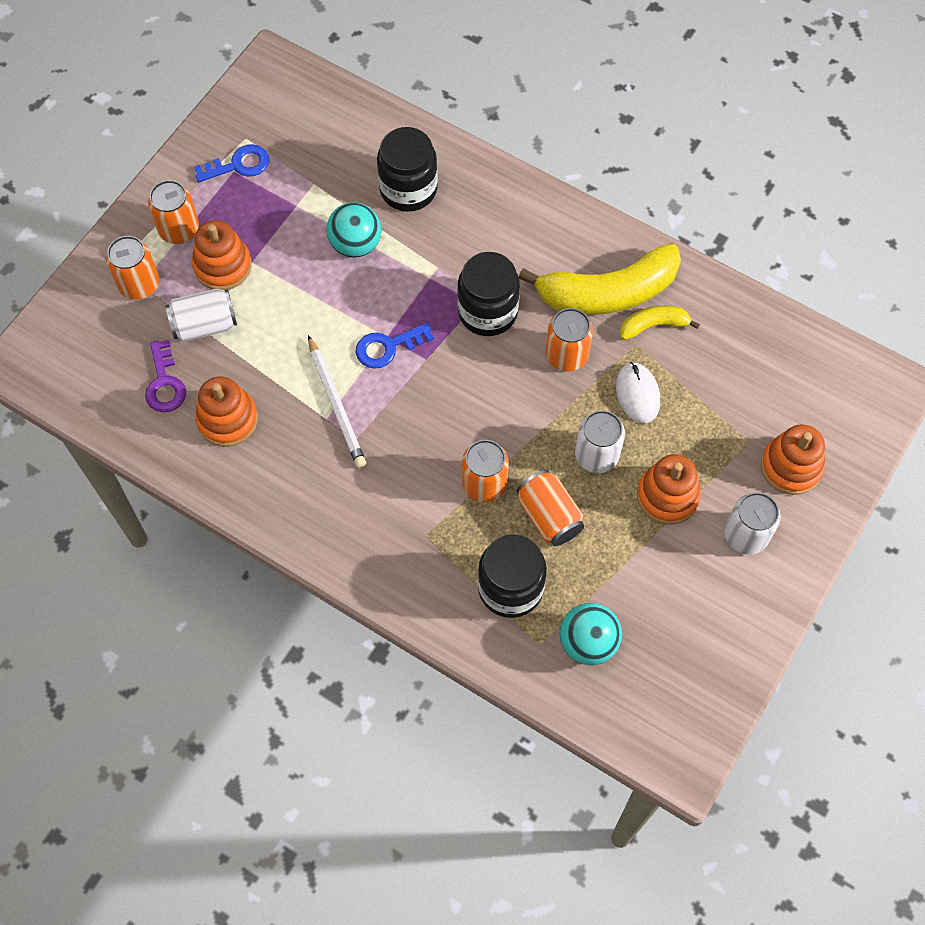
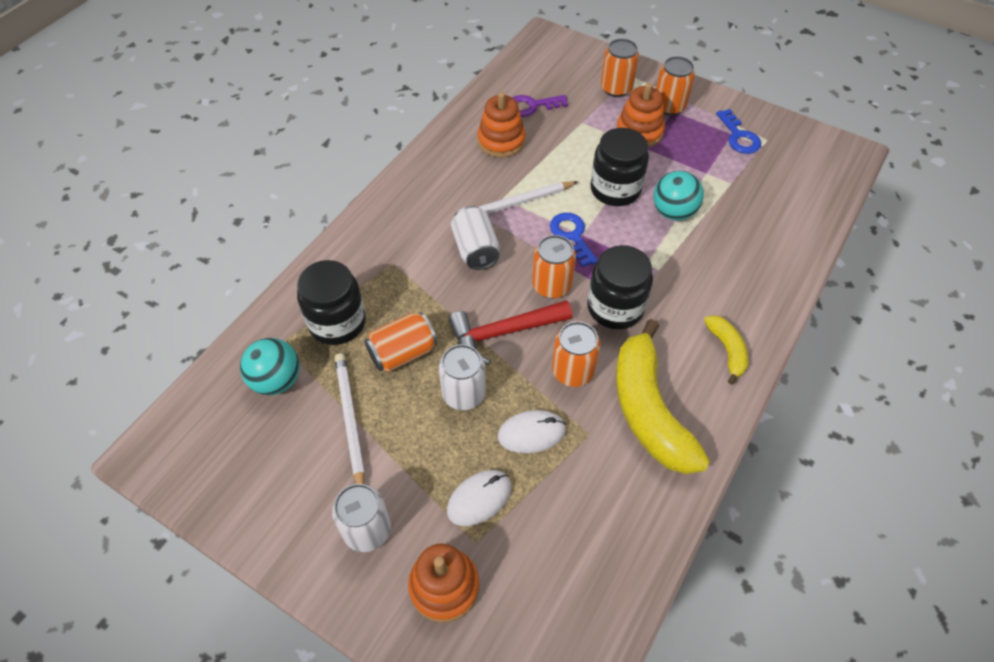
camera: 90 degrees right, 10 degrees down
white can [166,288,237,342] -> white can moved to [451,206,500,270]
black jar [377,127,438,212] -> black jar moved to [590,128,649,206]
orange can [462,440,509,502] -> orange can moved to [532,235,576,298]
yellow banana [620,306,700,340] -> yellow banana moved to [704,315,749,385]
orange stacking toy [637,454,701,525] -> none
none -> white pencil [335,353,365,484]
none -> white mouse [447,470,512,526]
none -> red hammer [448,300,572,365]

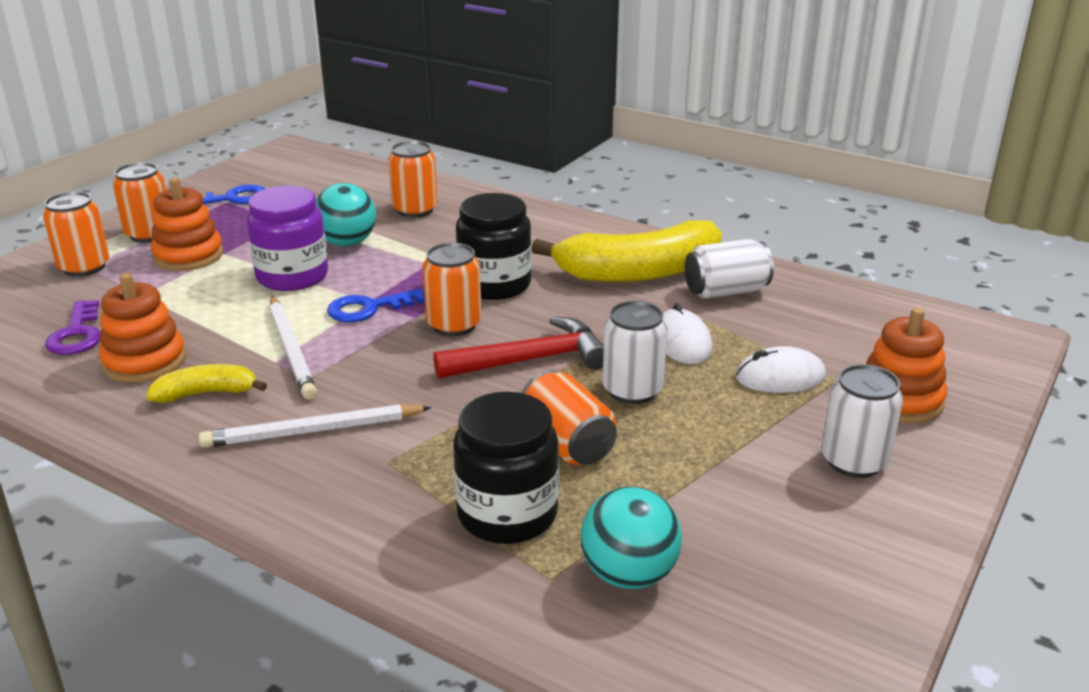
camera: 90 degrees left, 25 degrees down
white pencil [335,353,365,484] -> white pencil moved to [199,404,432,448]
white mouse [447,470,512,526] -> white mouse turned 60 degrees counterclockwise [736,346,826,393]
red hammer [448,300,572,365] -> red hammer turned 90 degrees counterclockwise [433,316,604,379]
white can [451,206,500,270] -> white can moved to [685,239,774,299]
orange can [552,321,601,387] -> orange can moved to [388,141,438,218]
black jar [590,128,649,206] -> purple jar [247,186,328,291]
yellow banana [704,315,749,385] -> yellow banana moved to [147,364,267,403]

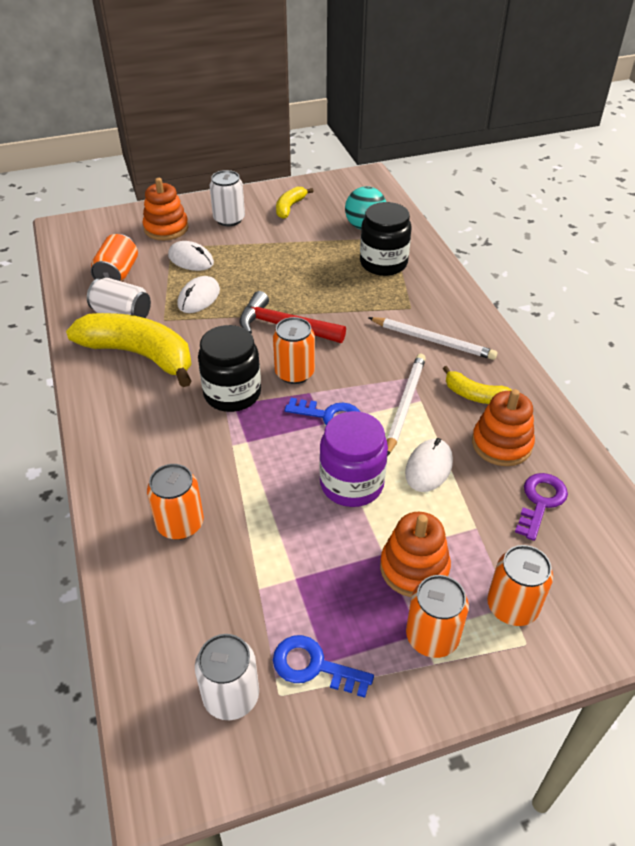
camera: 140 degrees left, 15 degrees up
turquoise ball [316,183,376,246] -> none
orange can [522,370,617,465] -> orange can moved to [91,234,138,282]
white can [603,301,668,404] -> white can moved to [195,634,259,720]
none -> yellow banana [276,187,314,219]
none -> white mouse [405,438,453,492]

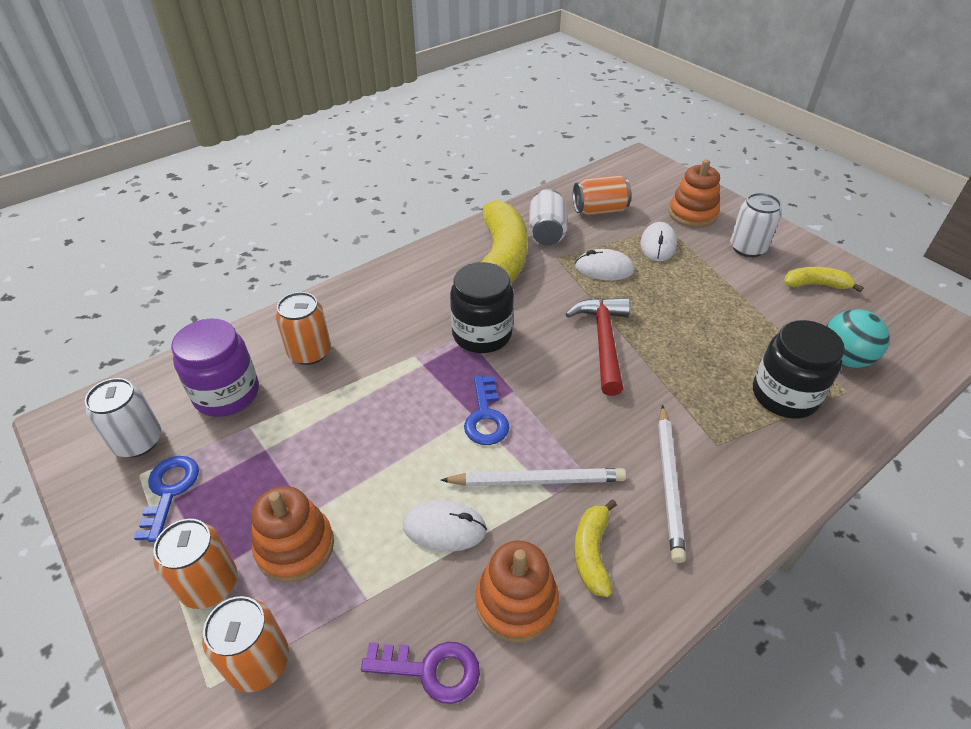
camera: 70 degrees right, 0 degrees up
orange can [273,317,315,384] -> none
purple jar [319,411,388,507] -> purple jar moved to [171,319,259,417]

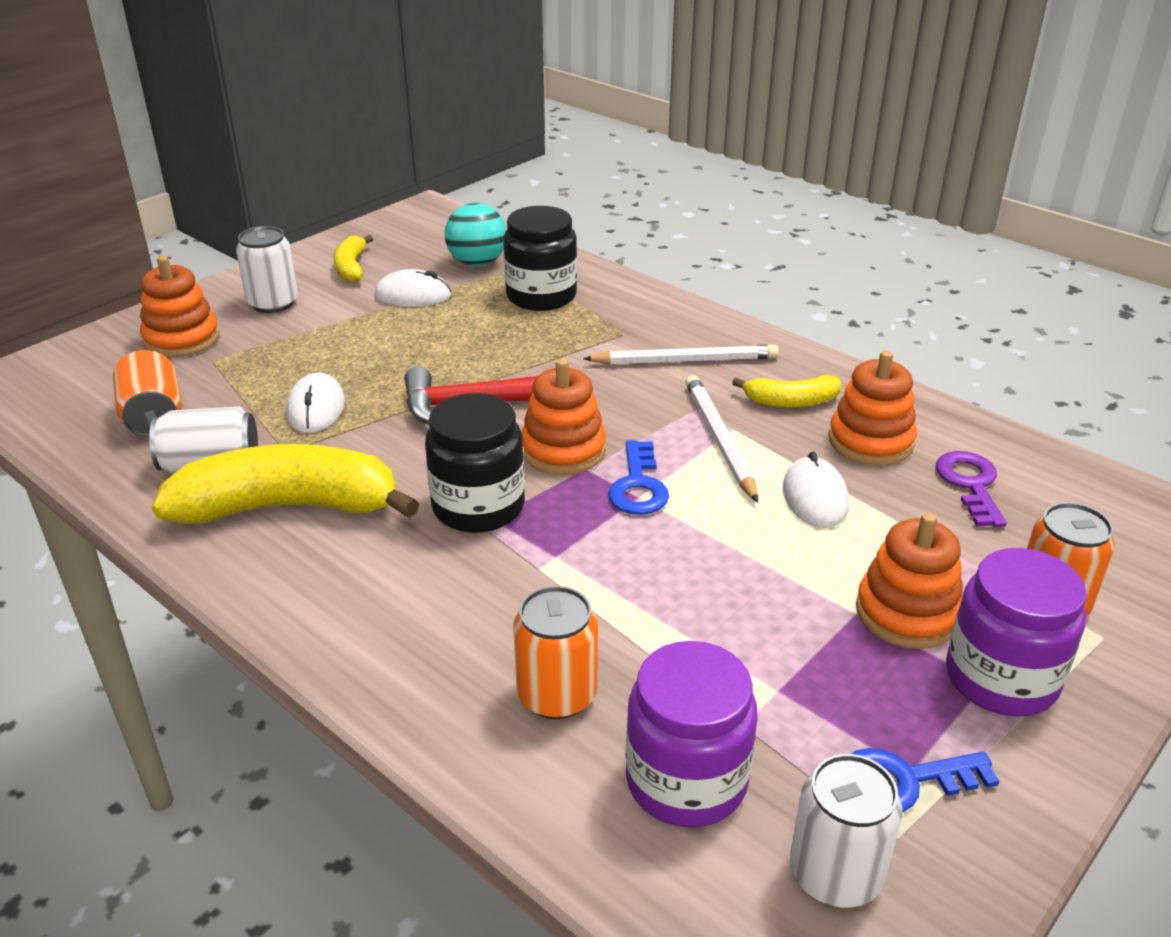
camera: 100 degrees left, 10 degrees down
orange can [153,519,237,609] -> purple jar [946,548,1087,717]
blue key [464,376,509,445] -> blue key turned 105 degrees clockwise [608,440,669,515]
white mouse [640,222,677,261] -> white mouse moved to [375,269,451,307]
none -> orange stacking toy [521,359,606,475]

